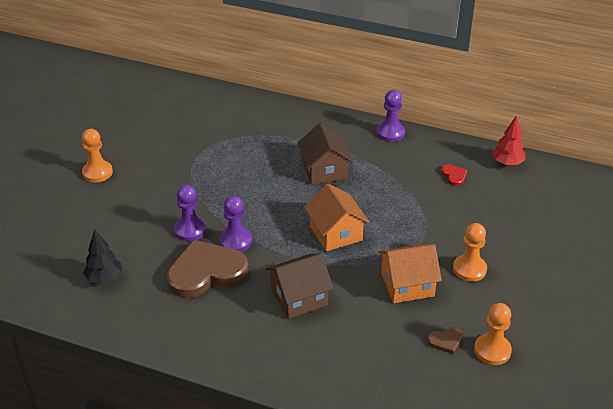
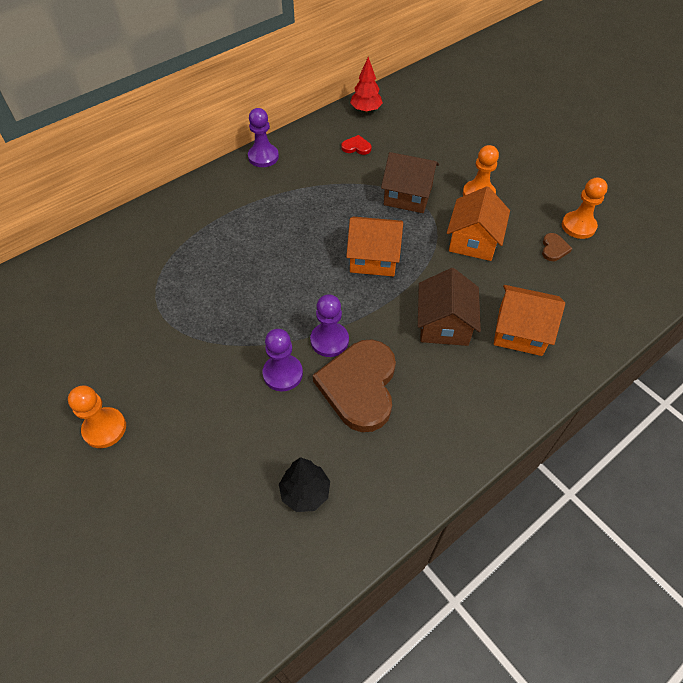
camera: 60 degrees left, 15 degrees up
brown house [298,123,353,185] -> brown house moved to [381,152,439,213]
none -> orange house [494,285,565,356]

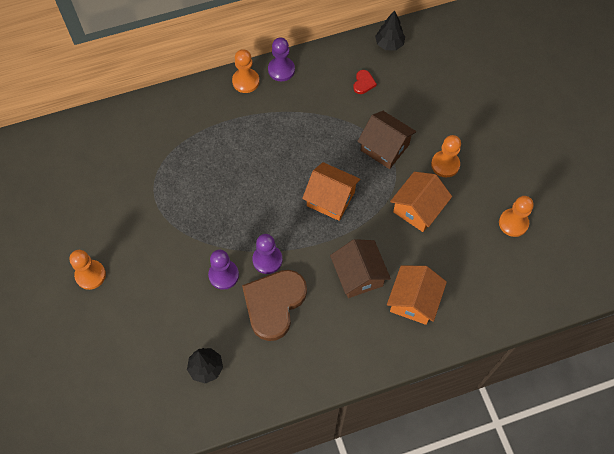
camera: 20 degrees right, 10 degrees up
red heart [341,135,372,155] -> red heart turned 75 degrees clockwise [353,70,377,94]
red tree [350,57,383,113] -> black tree [375,10,405,50]
brown house [418,268,481,346] -> brown house turned 45 degrees counterclockwise [330,239,391,298]
orange house [494,285,565,356] -> orange house turned 75 degrees clockwise [387,266,447,325]
brown heart [542,233,572,261] -> none
none -> orange pawn [232,49,259,93]

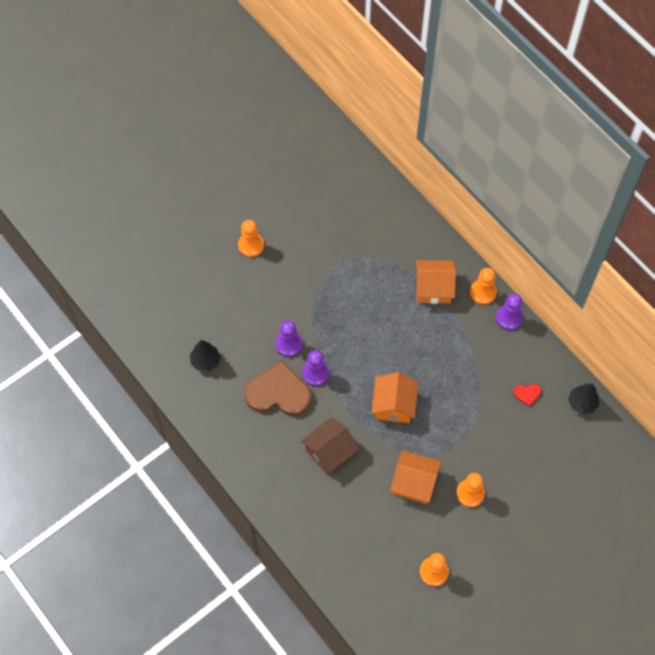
camera: 70 degrees right, 0 degrees up
brown house [358,111,416,169] -> none
orange house [387,266,447,325] -> orange house moved to [416,260,456,304]

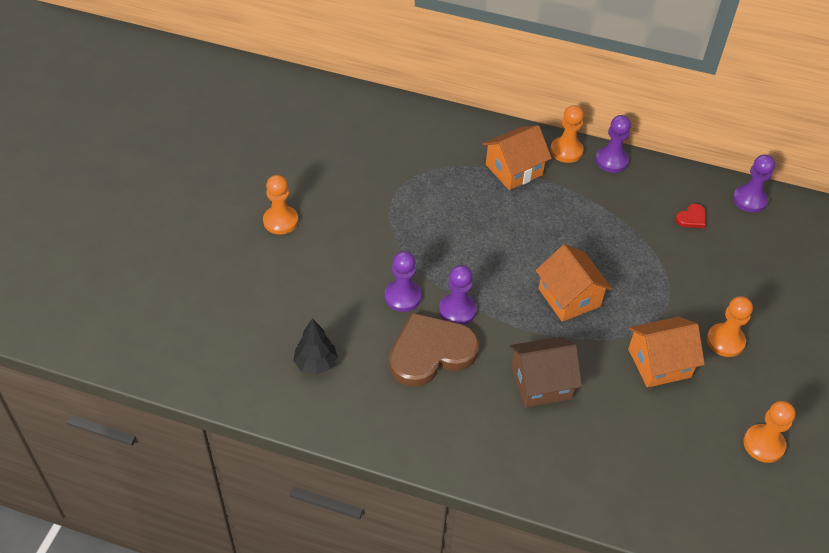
camera: 35 degrees left, 15 degrees down
brown house [301,417,359,475] -> brown house turned 60 degrees clockwise [509,336,582,407]
black tree [568,384,599,415] -> purple pawn [733,154,775,213]

